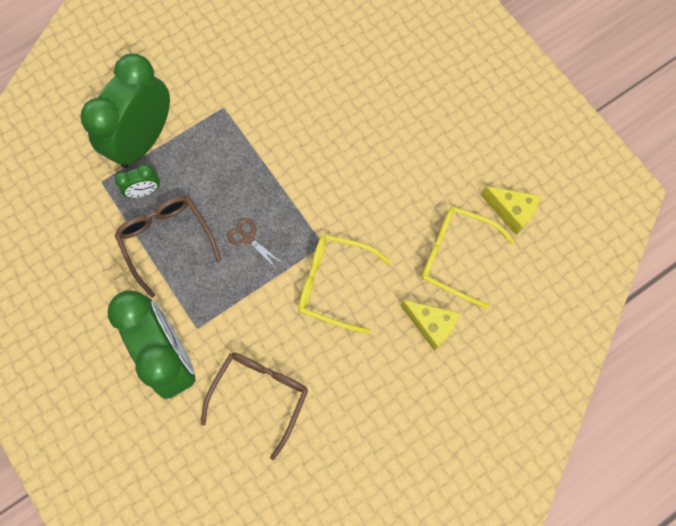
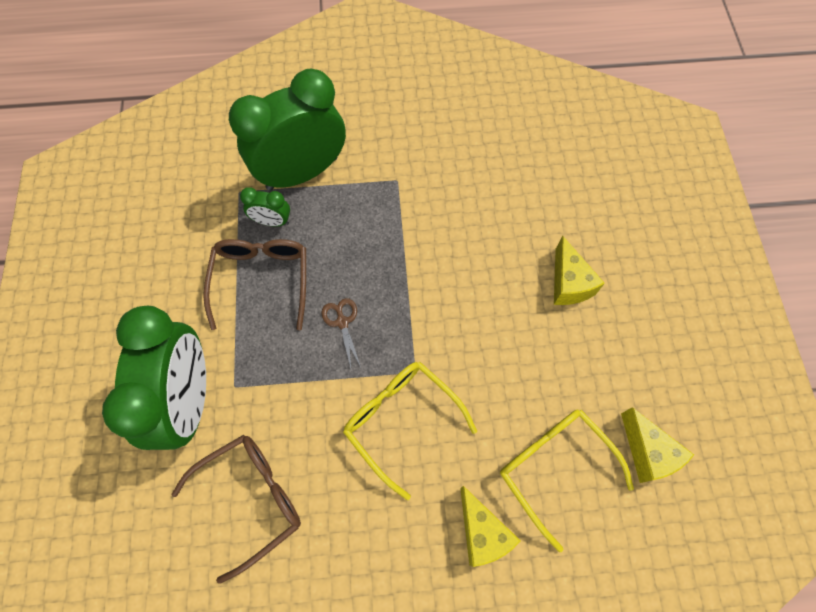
camera: 30 degrees right, 5 degrees down
none -> yellow cheese [554,235,605,305]

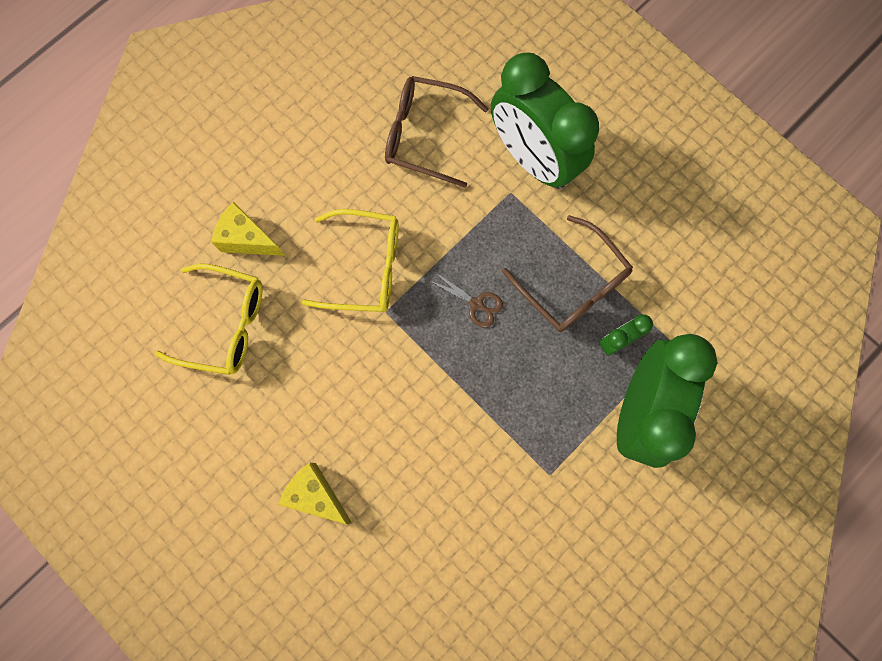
camera: 140 degrees right, 10 degrees up
brown glasses [171,435,301,584] -> brown glasses turned 90 degrees clockwise [385,76,488,188]
yellow cheese [621,407,694,483] -> none

